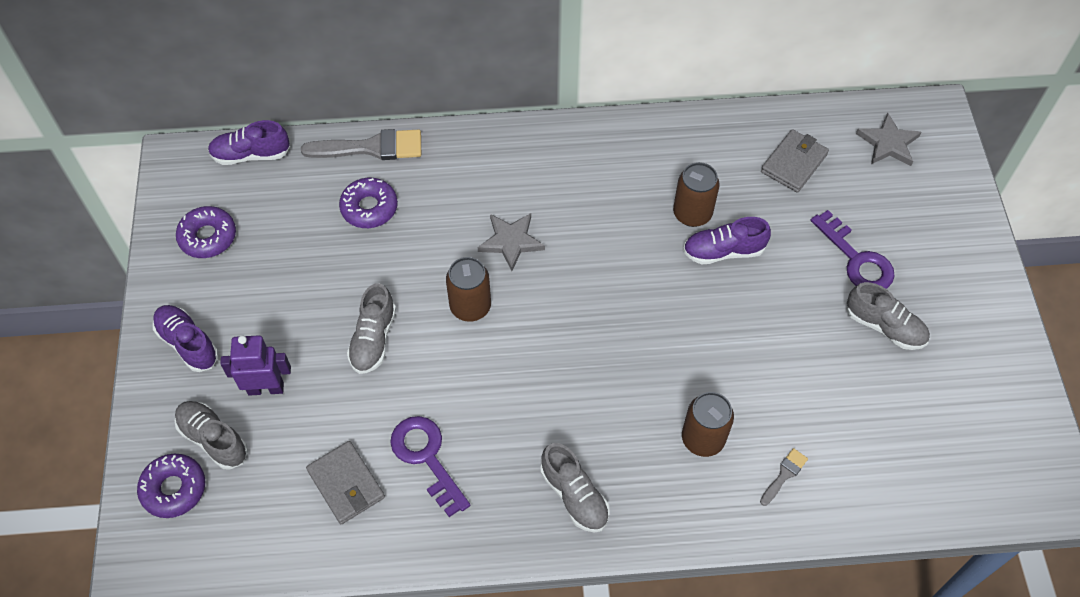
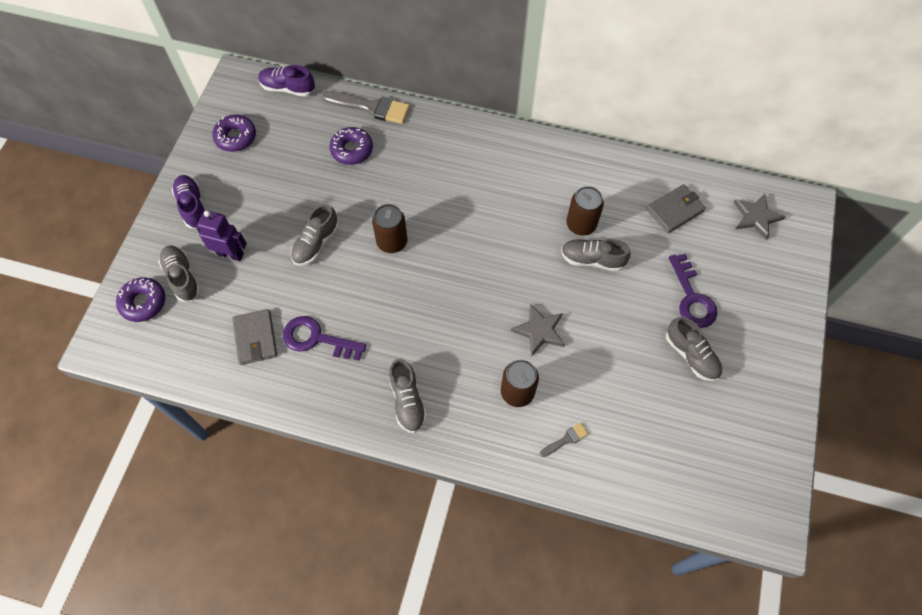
camera: 20 degrees right, 5 degrees up
purple key [390,416,470,517] -> purple key turned 60 degrees counterclockwise [283,316,366,361]
grey star [478,213,545,271] -> grey star moved to [511,304,565,356]
purple shoe [683,217,771,264] -> grey shoe [561,239,631,272]

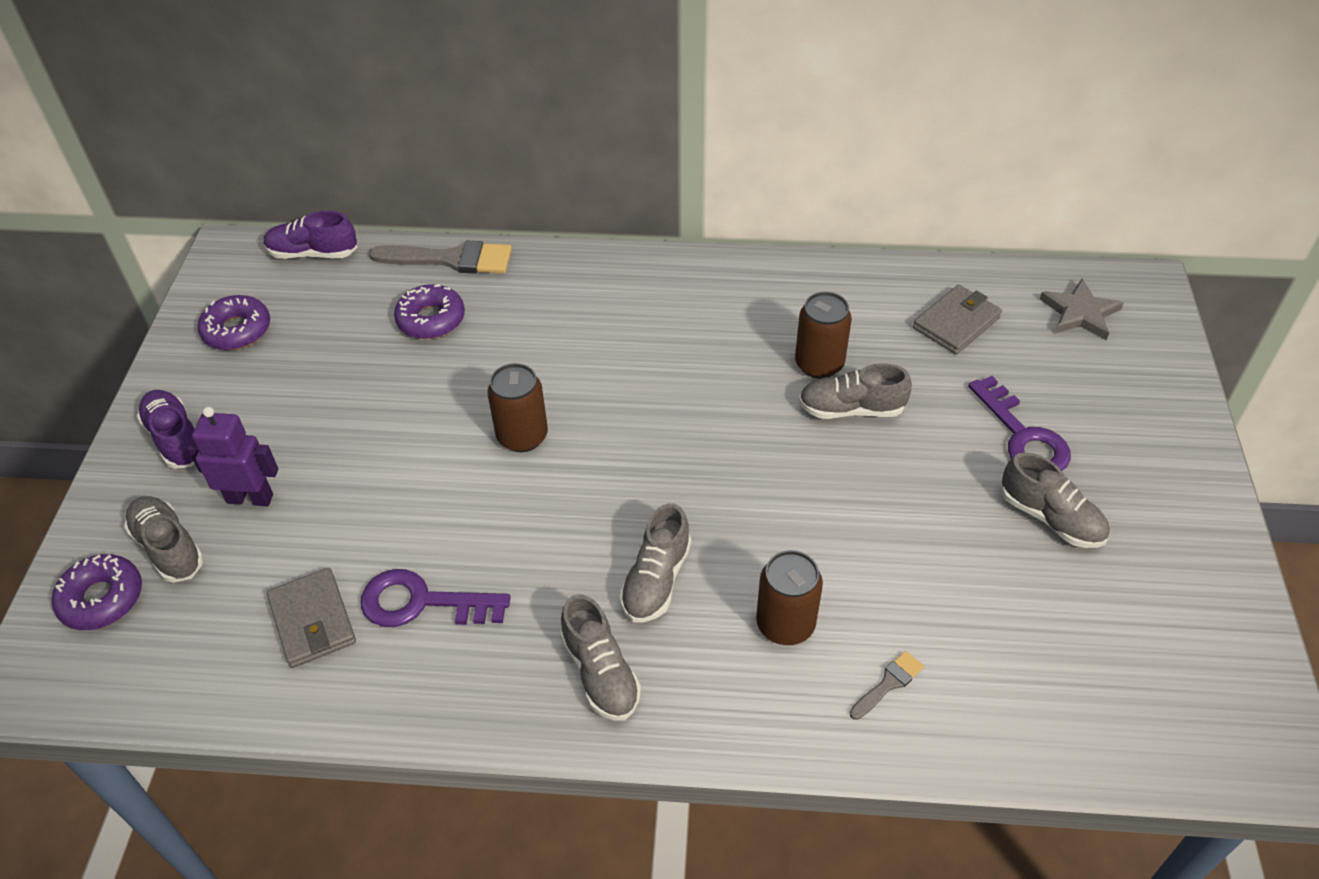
camera: 10 degrees left, 15 degrees down
grey shoe [290,204,339,266] -> grey shoe moved to [620,503,691,623]
grey star [511,304,565,356] -> none

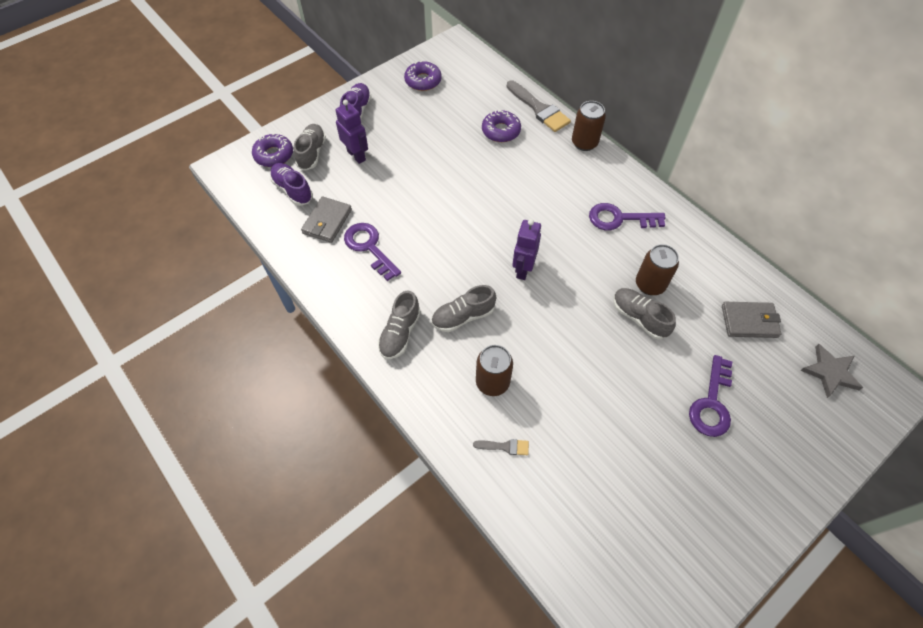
camera: 45 degrees right, 10 degrees up
purple shoe [264,210,357,259] -> purple shoe moved to [270,163,313,206]
brown can [487,363,548,452] -> brown can moved to [572,101,606,151]
grey shoe [1001,452,1110,548] -> none
none -> purple robot [512,219,541,280]
none -> purple key [589,203,666,230]

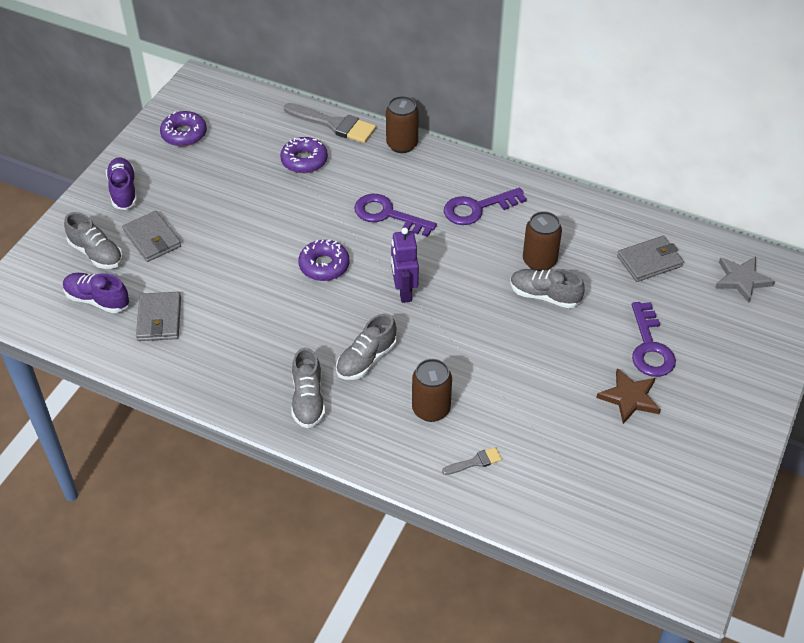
camera: 25 degrees left, 10 degrees down
purple donut [252,133,293,167] -> purple donut moved to [298,240,350,281]
grey shoe [294,124,326,171] -> grey shoe turned 150 degrees clockwise [64,212,123,269]
purple robot [336,100,368,164] -> grey wallet [122,211,181,262]
purple key [344,223,401,281] -> purple key moved to [354,194,437,237]
none -> brown star [596,368,661,424]

